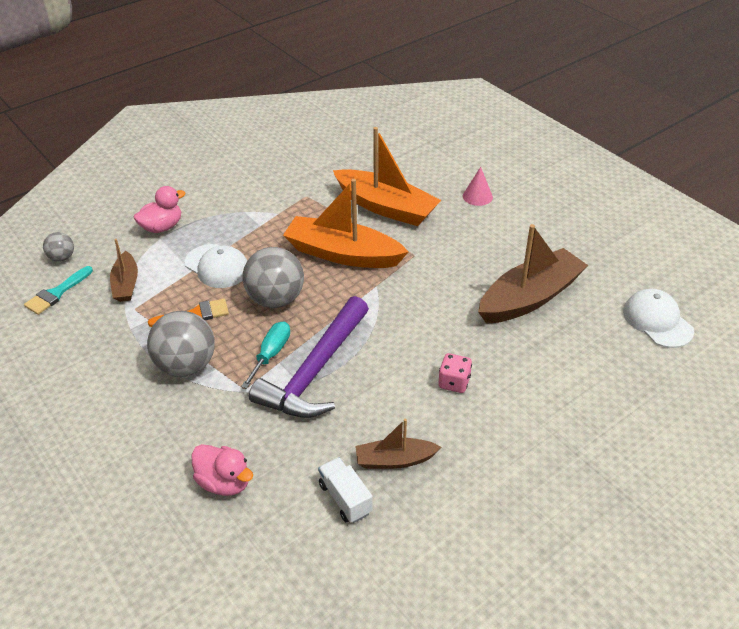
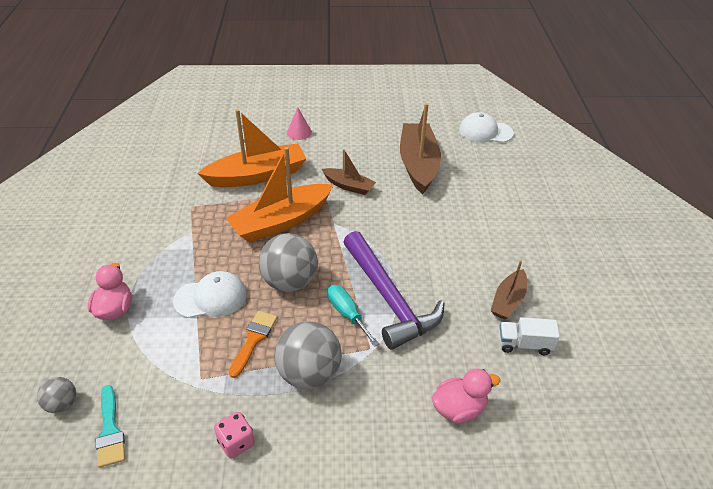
camera: 55 degrees left, 0 degrees up
brown boat [110,239,138,302] -> brown boat moved to [322,149,376,195]
pink dice [439,353,472,393] -> pink dice moved to [214,412,255,459]

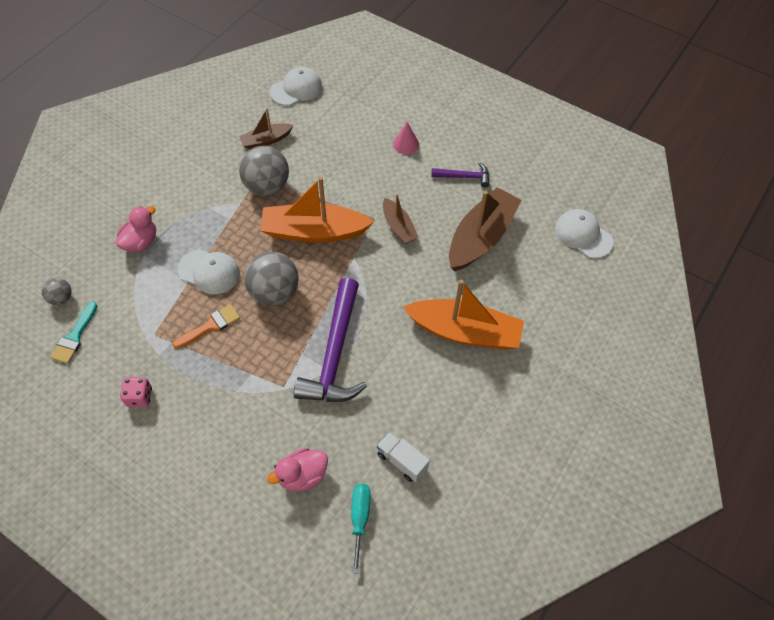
camera: 35 degrees right, 15 degrees up
orange boat [197,109,306,187] -> orange boat moved to [403,280,524,350]
grey ball [274,321,342,389] -> grey ball moved to [239,146,289,196]
turquoise screwdriver [328,285,379,347] -> turquoise screwdriver moved to [351,483,371,574]
pink duck [431,368,500,423] -> pink duck turned 135 degrees clockwise [267,448,328,491]
brown boat [490,260,527,320] -> brown boat moved to [239,108,293,150]
none -> white cap [270,67,322,106]
none -> purple hammer [431,162,490,188]

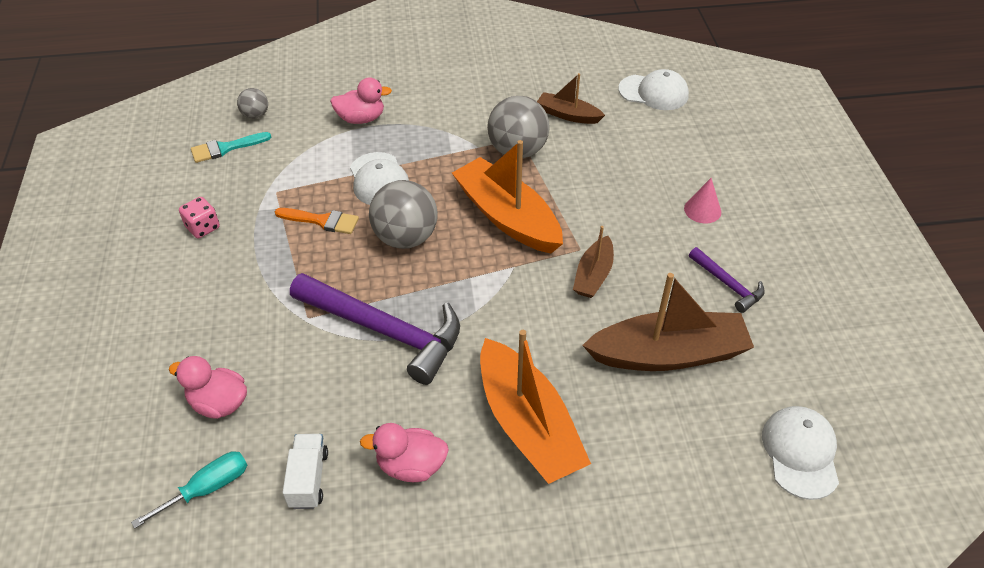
camera: 50 degrees right, 10 degrees down
purple hammer [294,278,367,402] -> purple hammer turned 120 degrees counterclockwise [290,273,460,385]
none -> pink duck [360,423,449,482]

